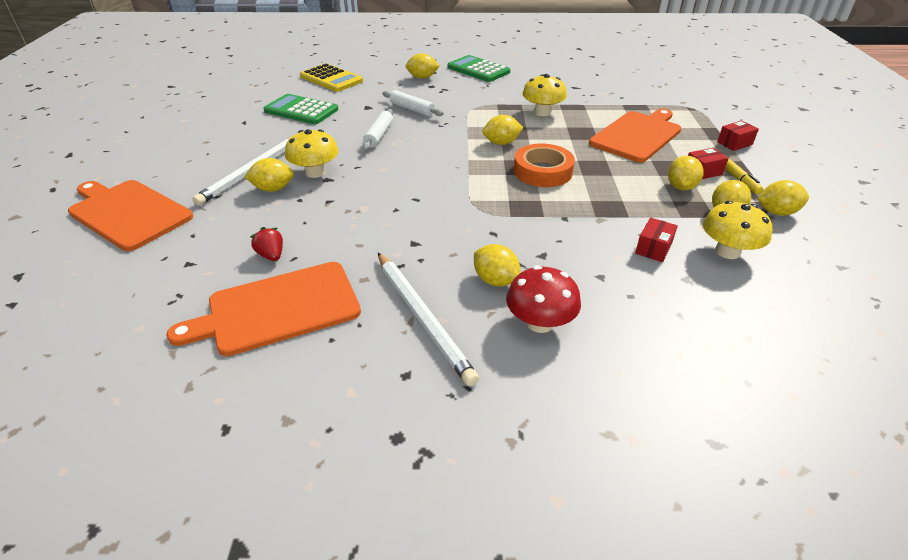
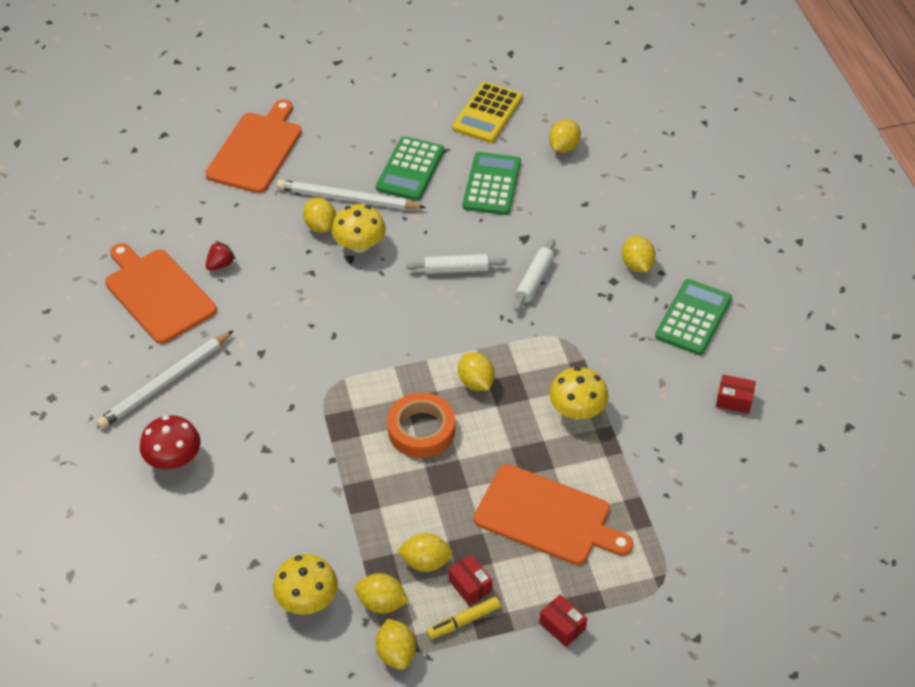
camera: 75 degrees right, 10 degrees up
yellow calculator [300,63,363,92] -> yellow calculator moved to [452,82,523,143]
yellow lemon [474,244,521,287] -> yellow lemon moved to [549,119,581,153]
red box [635,218,678,262] -> red box moved to [716,375,756,414]
none -> green calculator [376,136,444,201]

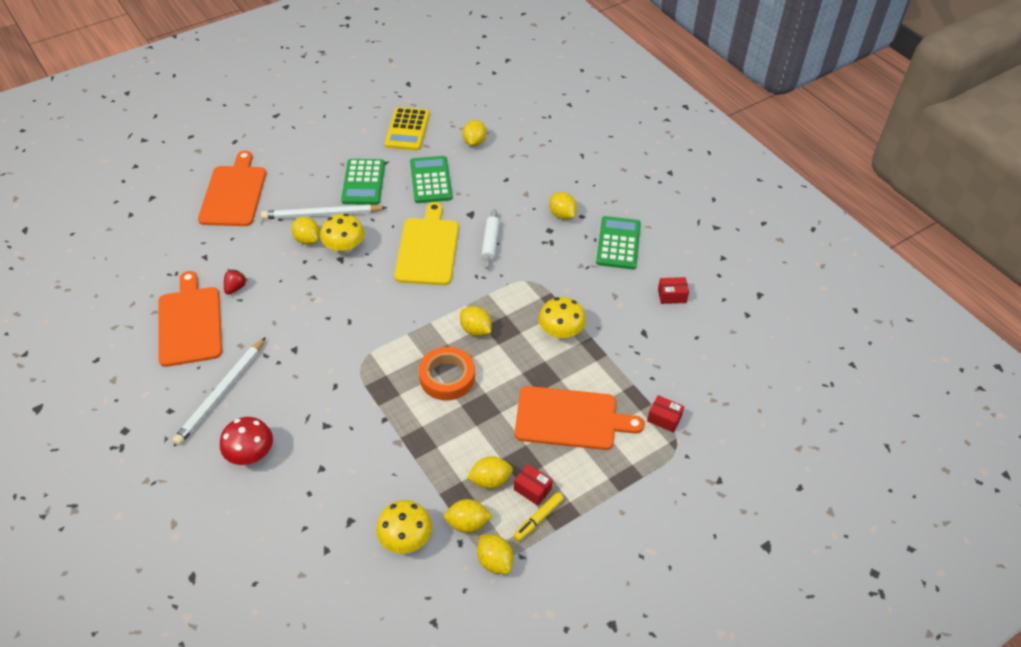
camera: 20 degrees left, 0 degrees up
orange cutting board [105,243,217,344] -> orange cutting board turned 45 degrees clockwise [158,271,222,367]
white rolling pin [406,254,507,274] -> yellow cutting board [394,202,459,285]
red box [539,594,587,647] -> red box moved to [647,395,684,433]

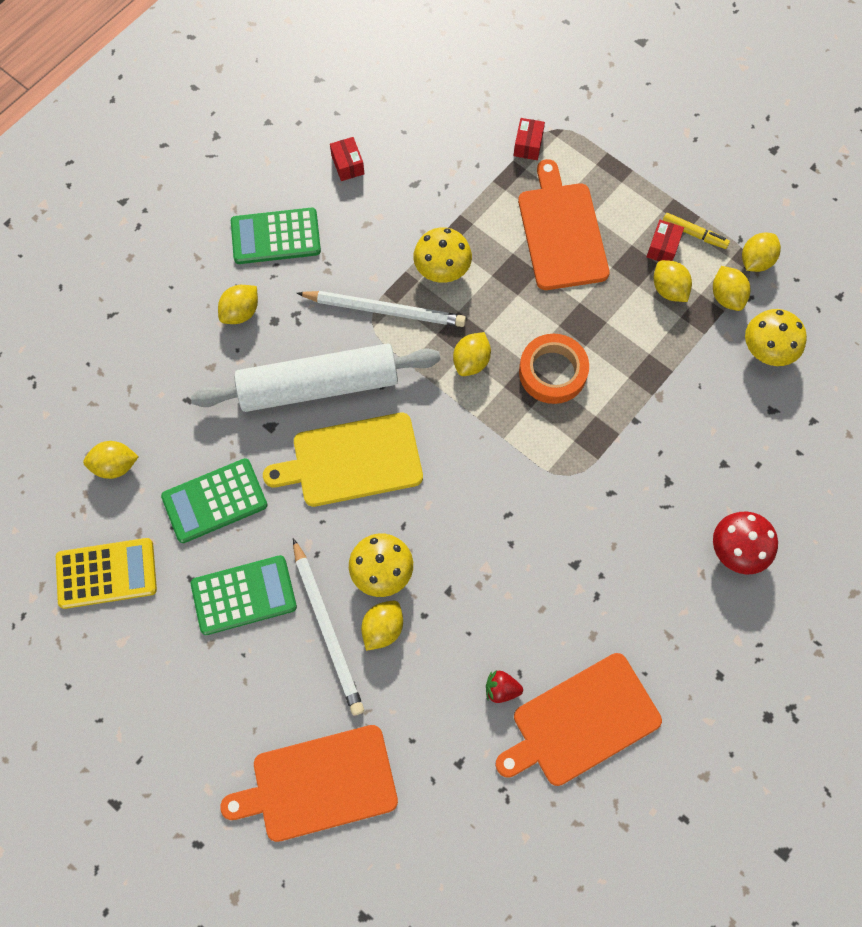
camera: 105 degrees left, 20 degrees up
white pencil [172,337,266,445] -> white pencil moved to [297,291,466,327]
white rolling pin [481,209,500,269] -> white rolling pin [191,343,441,412], size x2.23

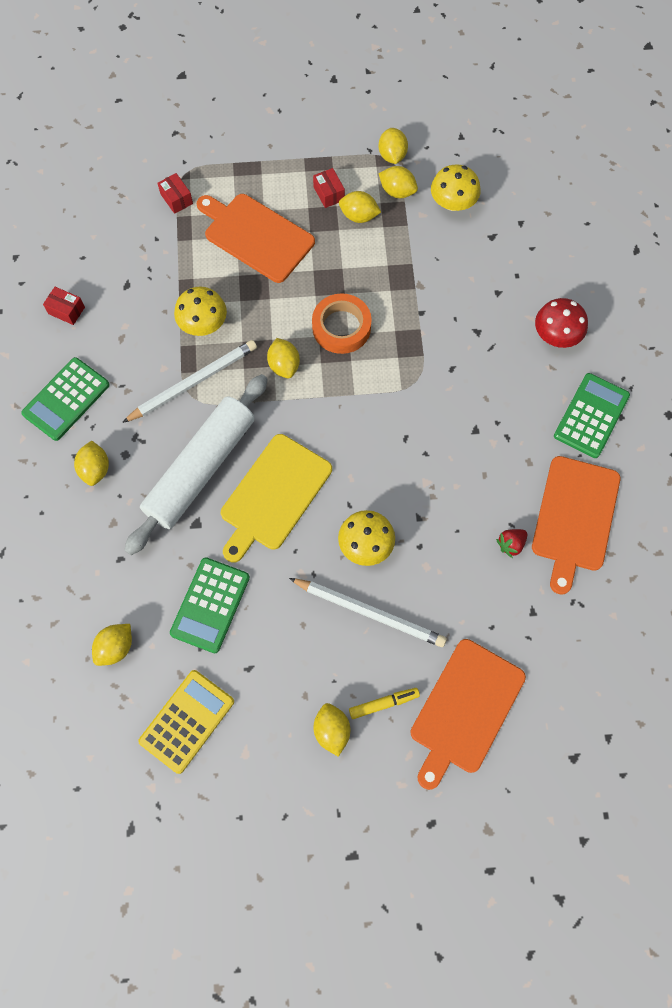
camera: 45 degrees left, 0 degrees up
green calculator [191,555,297,635] -> green calculator moved to [554,373,630,458]
yellow lemon [361,601,403,651] -> yellow lemon moved to [314,703,350,757]
yellow marker [663,213,730,249] -> yellow marker moved to [349,688,420,719]

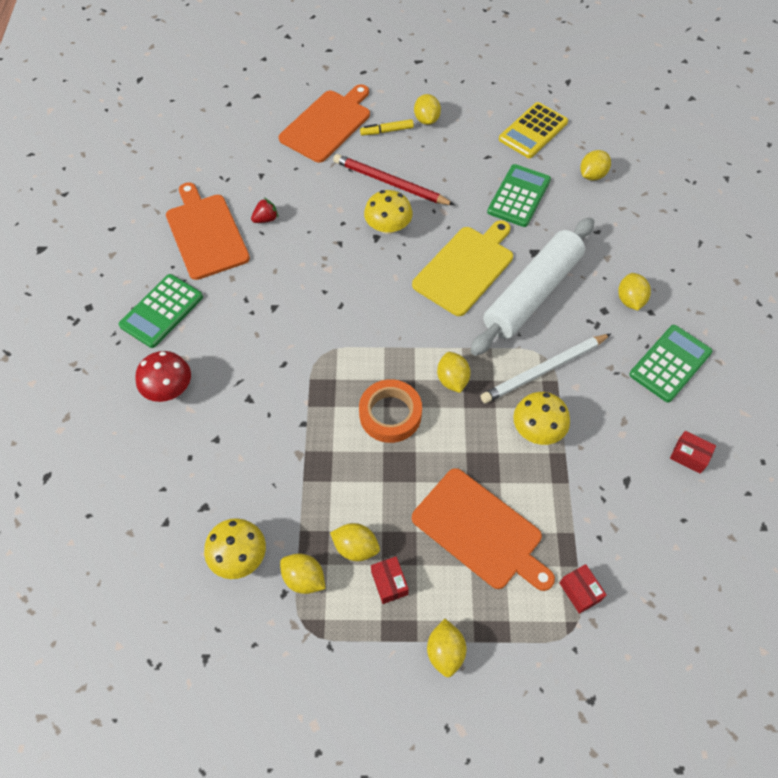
camera: 175 degrees left, 10 degrees down
white pencil [289,578,447,647] -> red pencil [333,154,454,205]
yellow lemon [378,128,408,164] -> yellow lemon moved to [427,619,466,677]
orange cutting board [532,456,620,595] -> orange cutting board turned 45 degrees counterclockwise [166,182,250,280]

